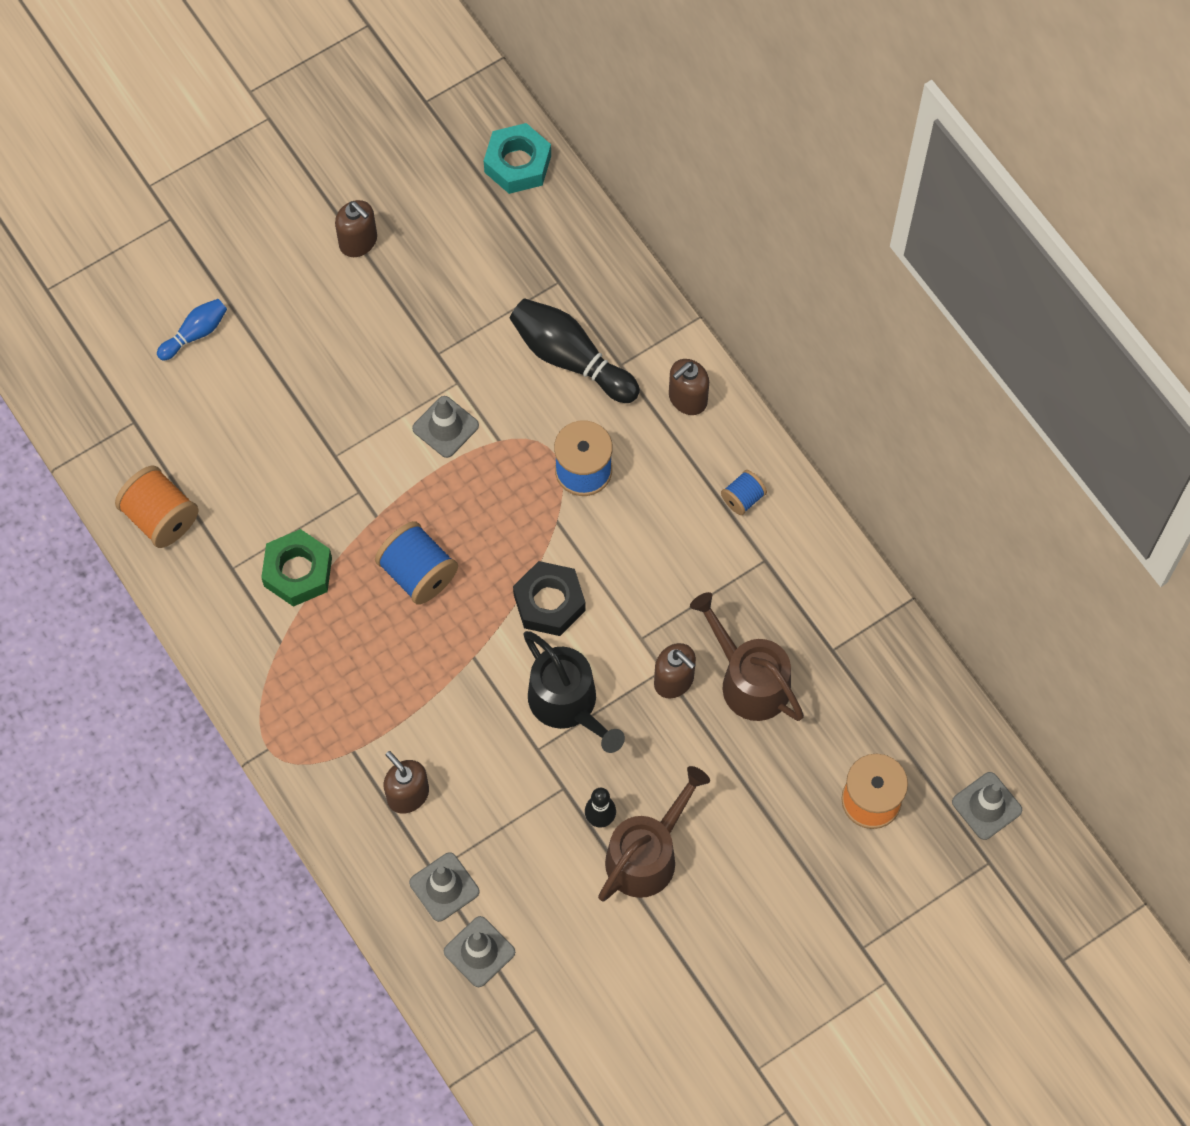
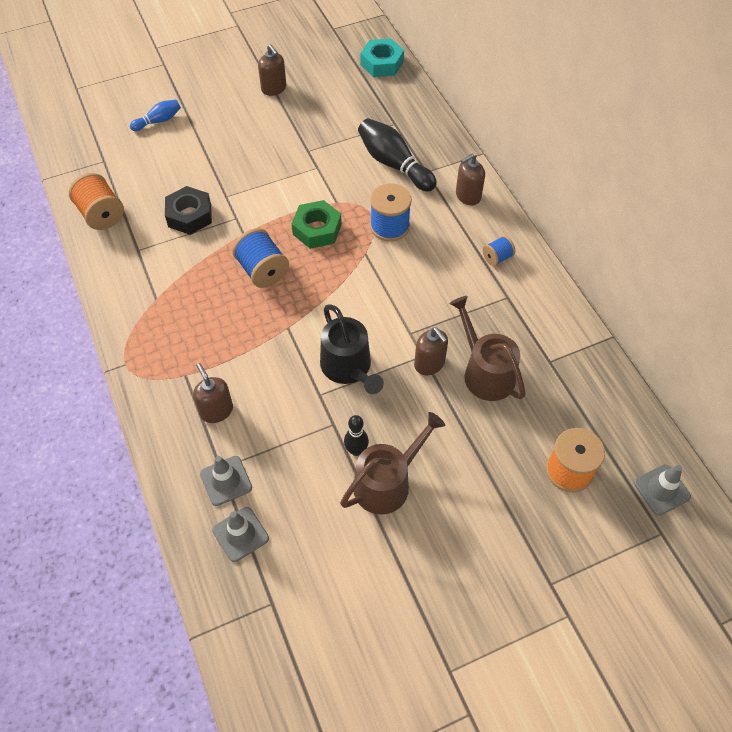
camera: 10 degrees right, 10 degrees down
green nut [261,529,332,607] -> green nut moved to [292,200,342,249]
grey traffic cone [412,396,479,458] -> none
black nut [513,561,586,636] -> black nut moved to [165,186,212,235]

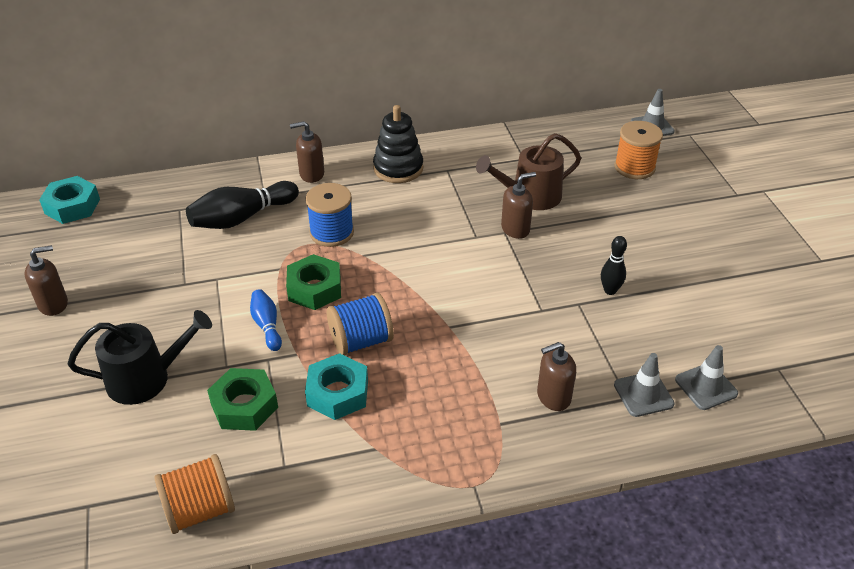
camera: 80 degrees left, 15 degrees down
blue bowling pin [130,100,181,131] -> blue bowling pin moved to [250,289,282,351]
black nut [165,186,212,235] -> green nut [207,368,278,431]
black watering can [320,304,384,394] -> black watering can moved to [68,310,212,405]
brown watering can [340,412,445,515] -> none
brown soap dispenser [456,153,485,205] -> brown soap dispenser turned 105 degrees clockwise [290,121,324,183]
blue spool [483,236,515,266] -> black stacking toy [373,105,423,183]
none -> turquoise nut [305,353,368,420]

